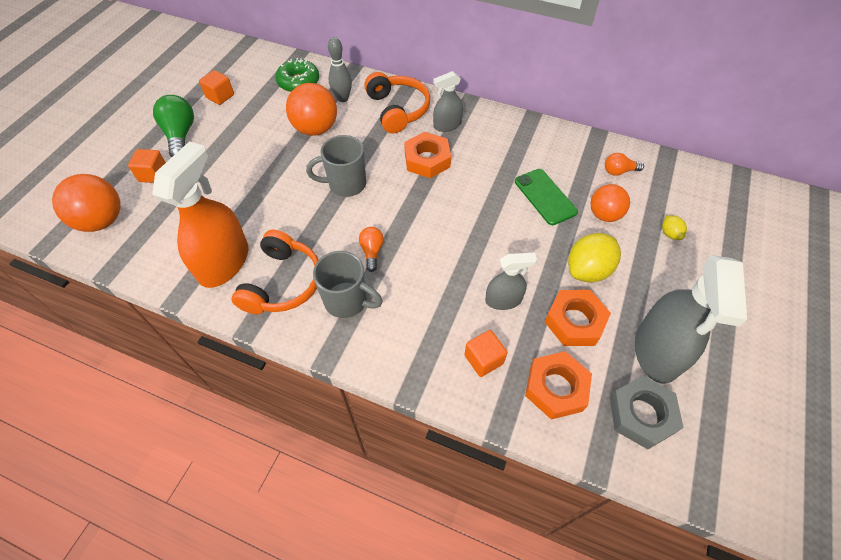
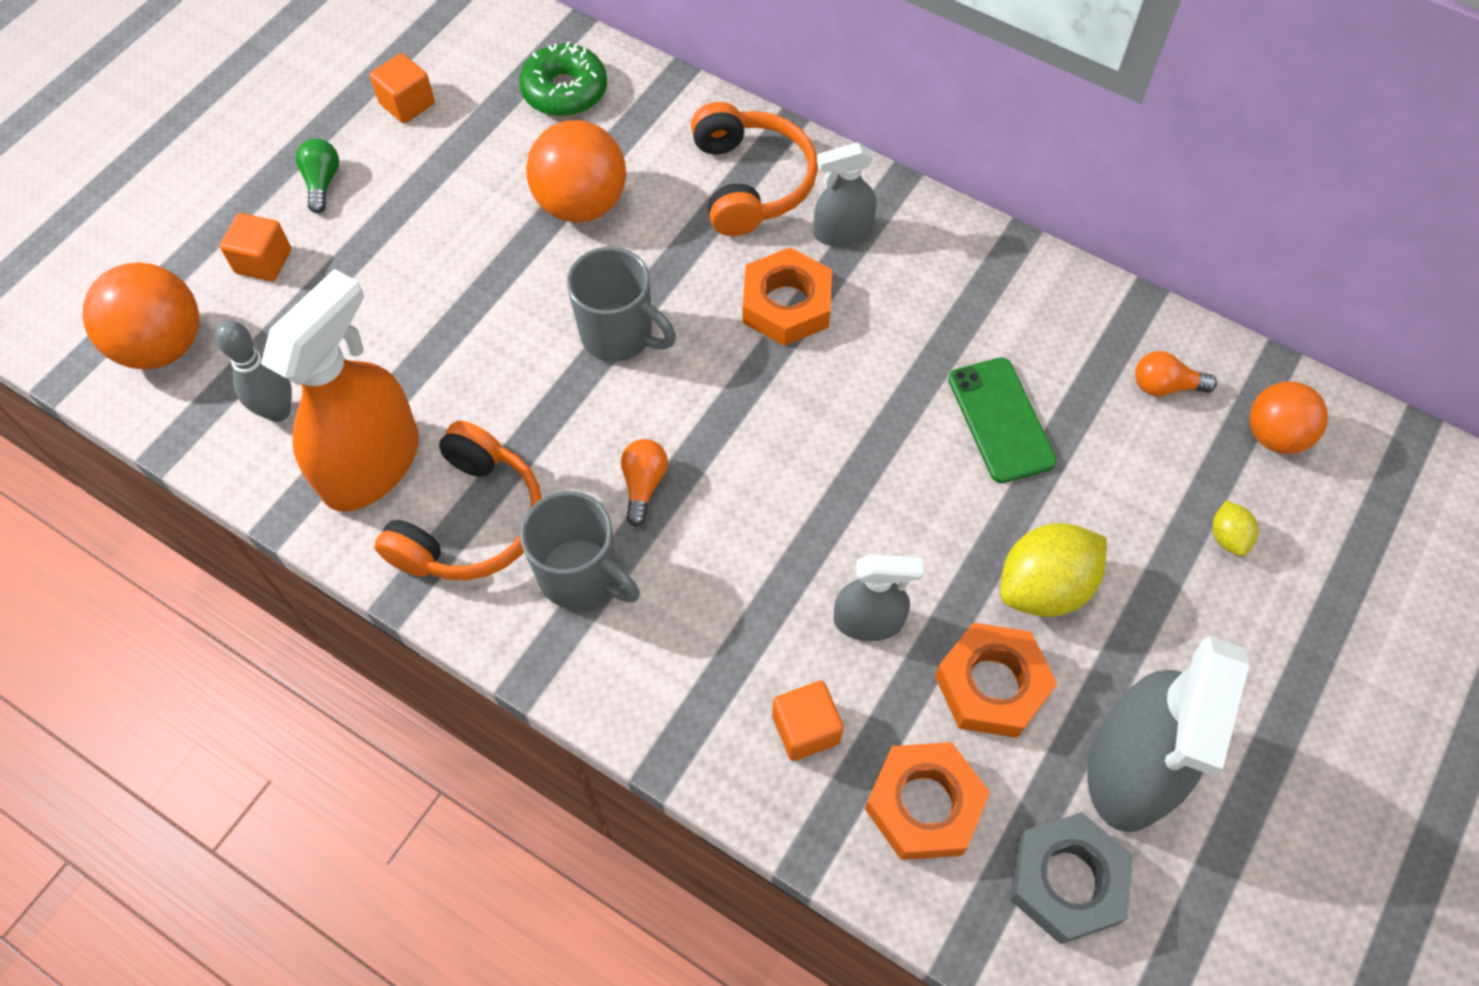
camera: 10 degrees right, 5 degrees up
green light bulb [153,95,194,157] -> green light bulb [296,139,339,213], size x0.57
grey mug [306,135,366,197] -> grey mug turned 150 degrees counterclockwise [567,247,676,362]
grey bowling pin [328,37,352,102] -> grey bowling pin moved to [215,320,292,422]
orange ball [591,184,630,222] -> orange ball moved to [1250,381,1328,454]

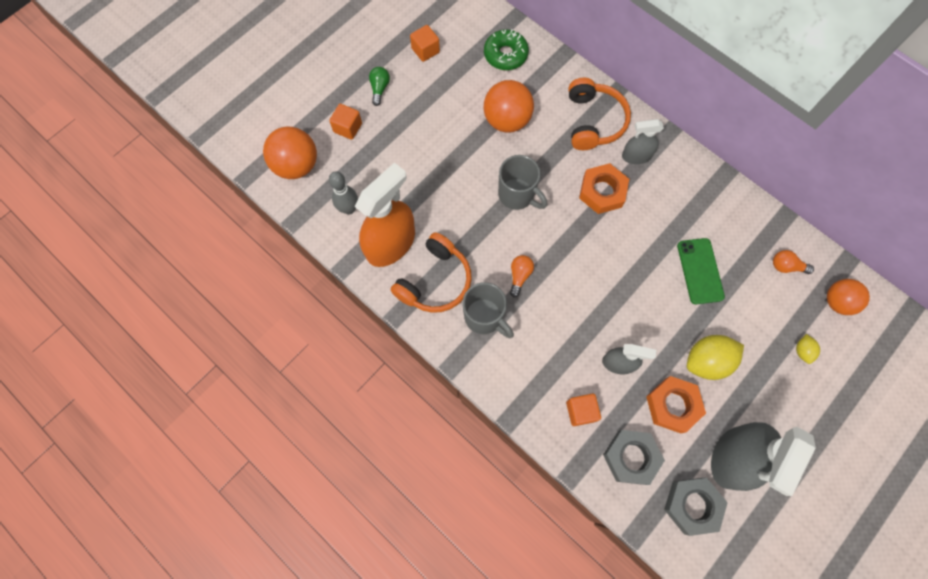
camera: 10 degrees right, 10 degrees up
orange nut [865,742,990,860] -> grey nut [603,430,665,485]

